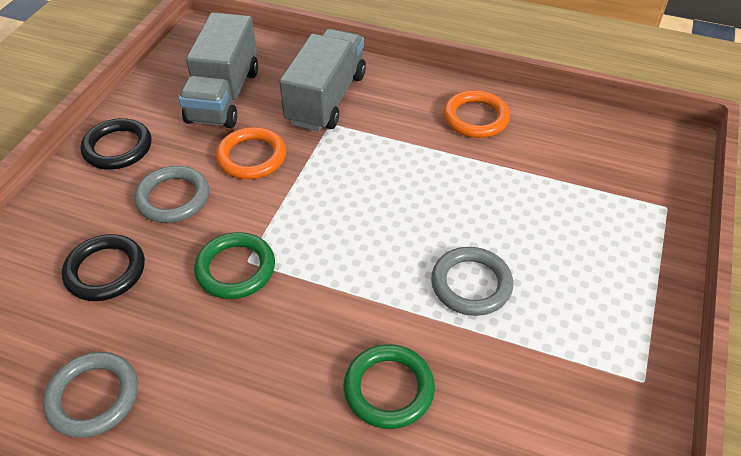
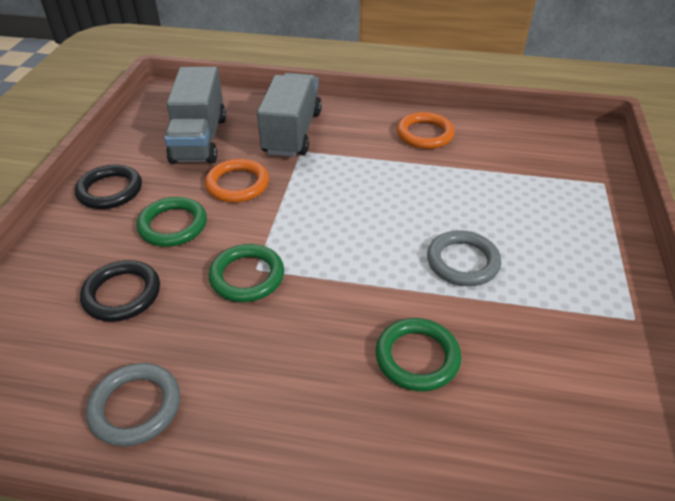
camera: 10 degrees left, 5 degrees down
grey ring [134,166,209,223] -> green ring [136,197,207,247]

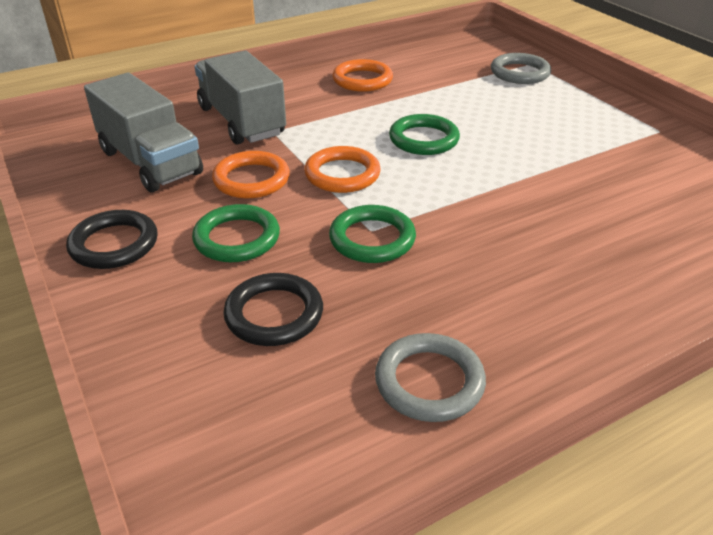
camera: 40 degrees left, 5 degrees down
green ring [376,318,461,391] -> green ring moved to [389,114,460,155]
grey ring [427,230,501,286] -> grey ring moved to [491,53,551,84]
none -> orange ring [304,146,381,193]

